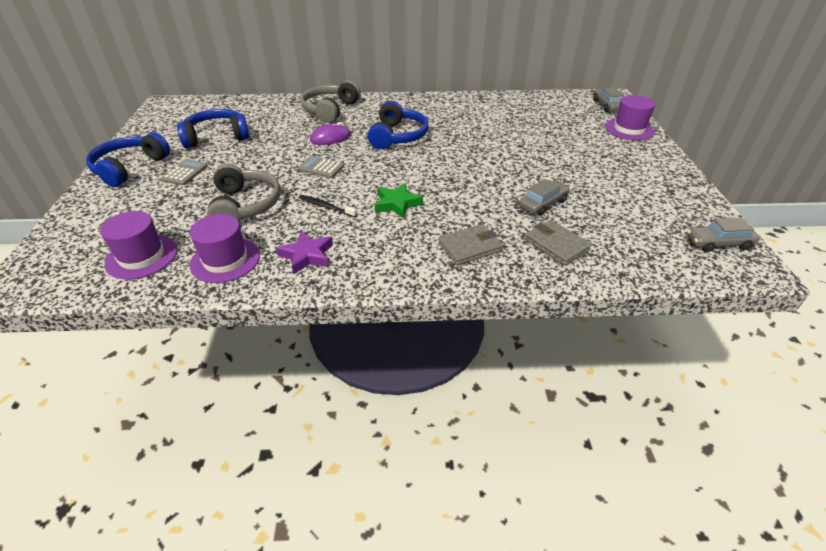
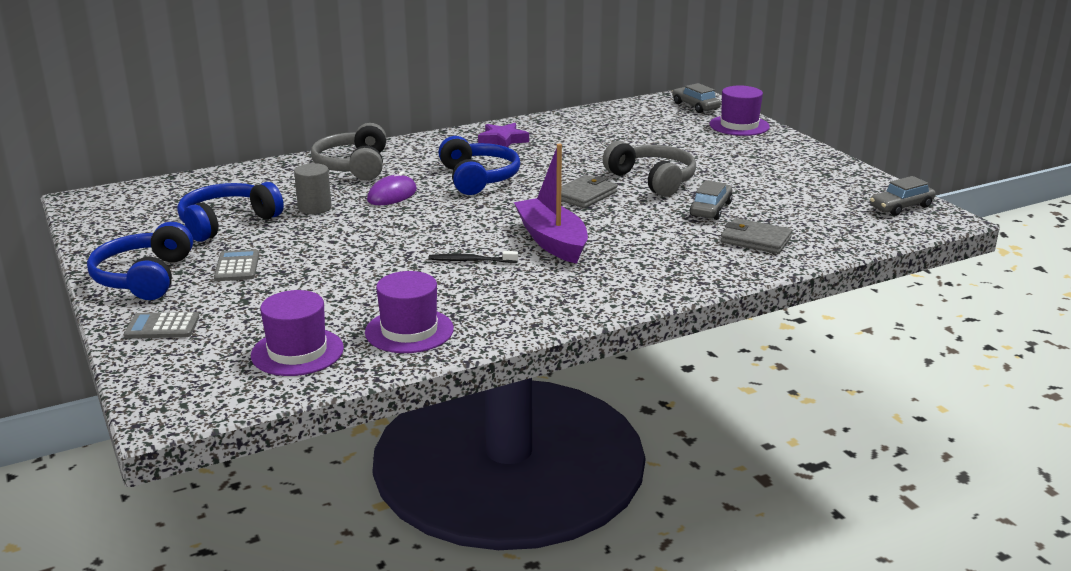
camera: 25 degrees left, 15 degrees down
grey headphones [207,164,281,221] -> grey headphones moved to [603,141,696,197]
purple star [276,231,333,274] -> purple star moved to [478,123,529,147]
grey calculator [298,156,344,178] -> grey calculator moved to [124,312,199,338]
green star [375,183,423,219] -> purple boat [514,144,588,264]
grey wallet [438,224,503,265] -> grey wallet moved to [561,175,618,208]
none -> grey cylinder [294,163,332,214]

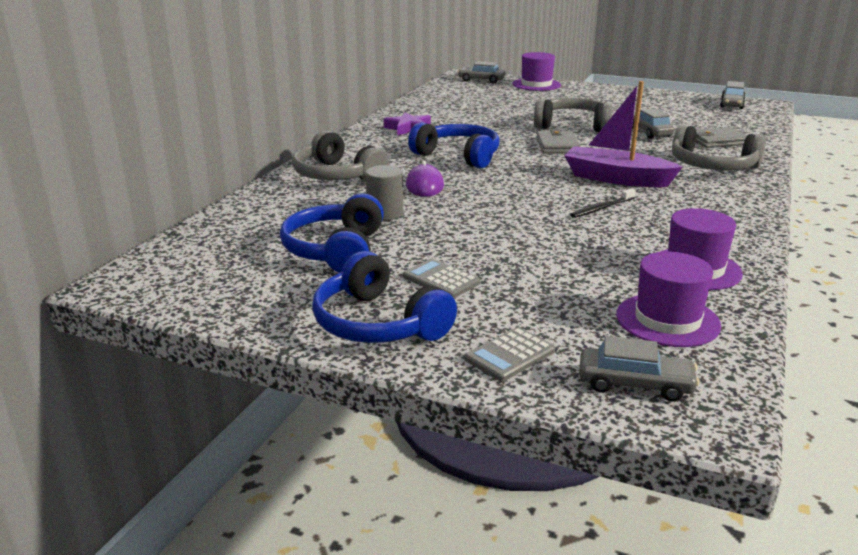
camera: 40 degrees left, 0 degrees up
none -> grey car [579,336,699,401]
none -> grey headphones [672,125,766,171]

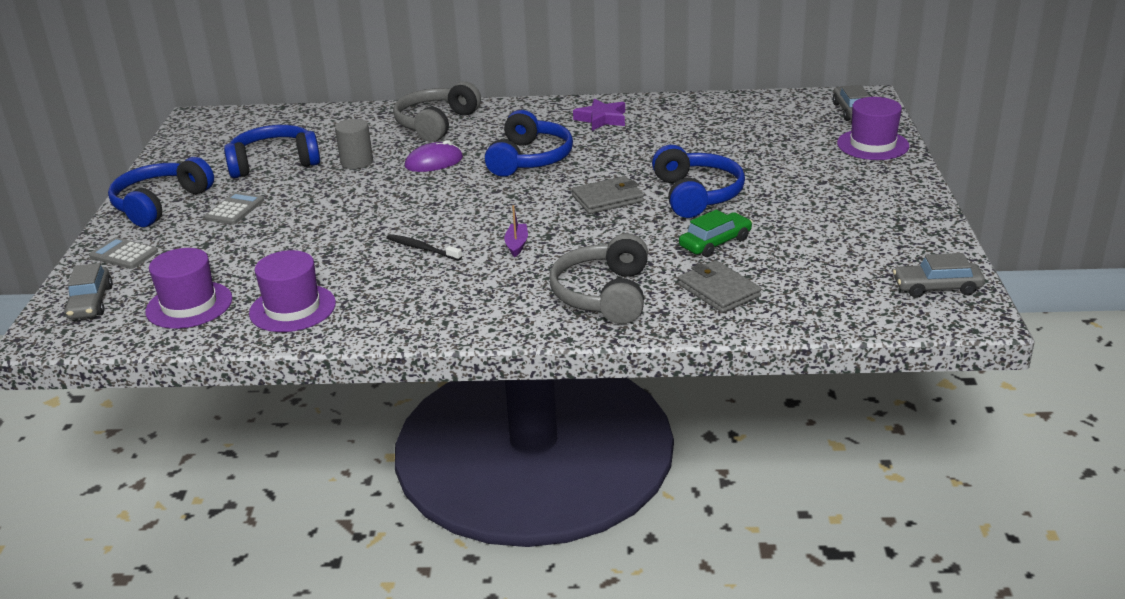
camera: 70 degrees right, 5 degrees up
grey headphones [534,98,613,132] -> blue headphones [652,145,745,218]
purple boat [564,81,683,187] -> purple boat [504,205,528,257], size x0.42
grey car [632,109,674,139] -> green car [679,210,752,257]

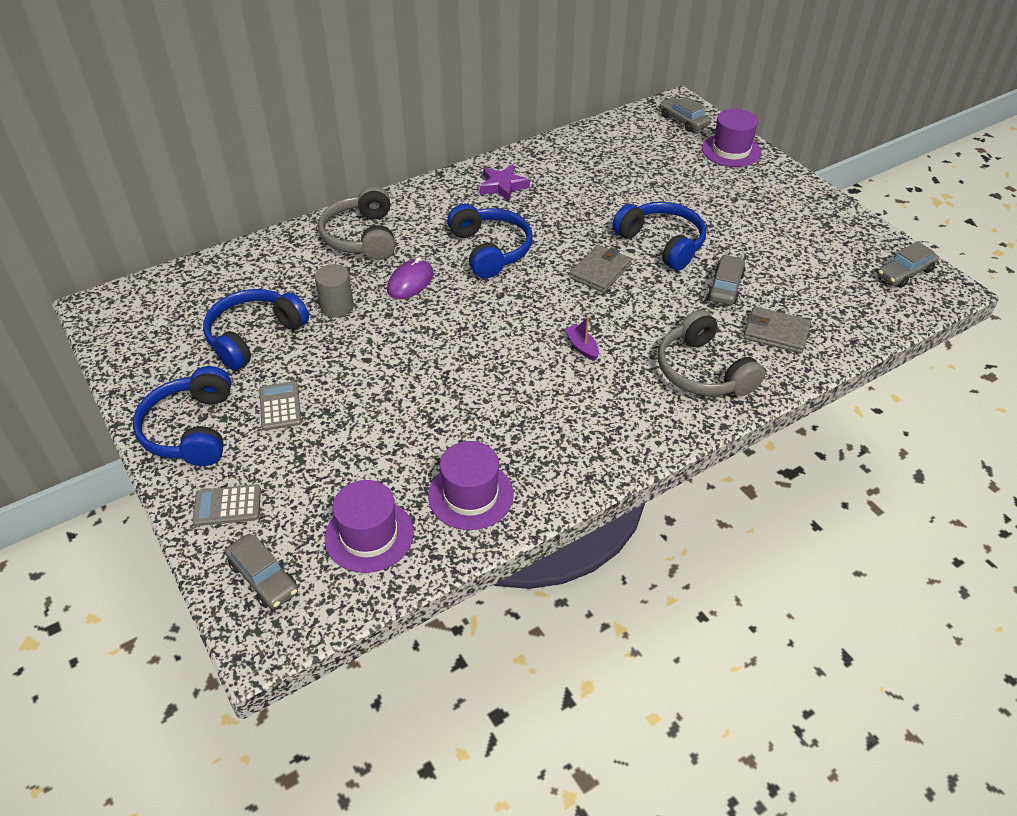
camera: 35 degrees left, 15 degrees up
black toothbrush [386,234,462,261] -> none
green car [679,210,752,257] -> grey car [708,255,746,305]

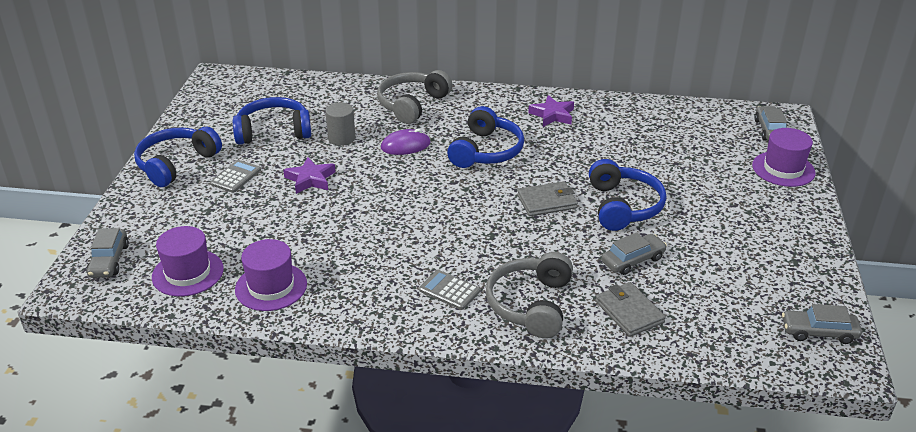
camera: 40 degrees right, 10 degrees down
grey calculator [192,484,261,526] -> grey calculator moved to [419,270,480,310]
purple boat [565,317,599,361] -> none
none -> purple star [283,157,335,194]

